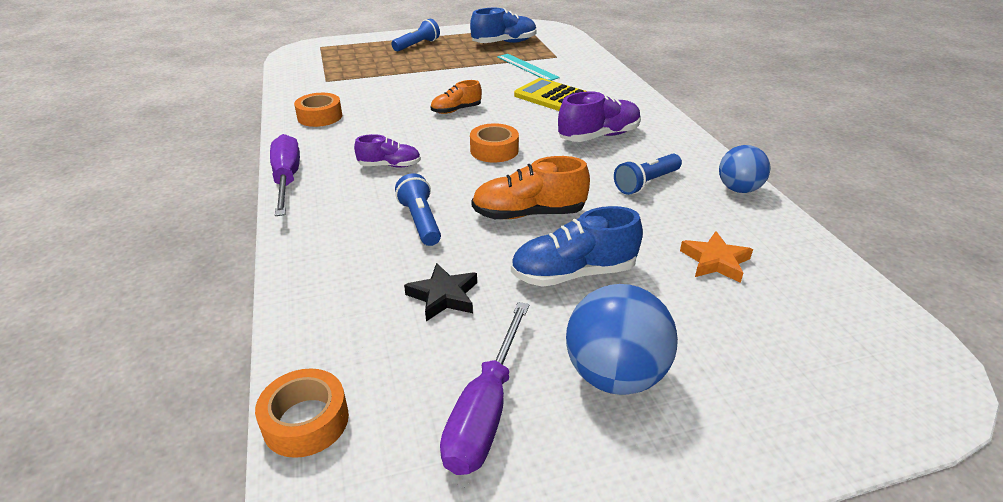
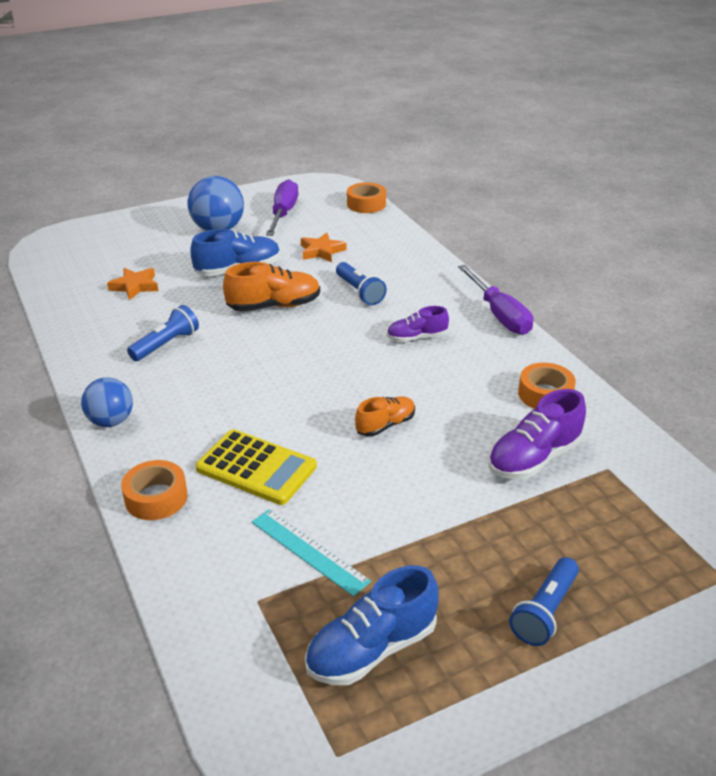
camera: 170 degrees right, 0 degrees up
black star [404,263,477,321] -> orange star [301,232,347,263]
orange tape [470,123,519,162] -> orange tape moved to [121,460,188,520]
purple shoe [558,91,641,142] -> purple shoe moved to [488,389,586,480]
blue ball [719,145,770,193] -> blue ball moved to [81,377,133,427]

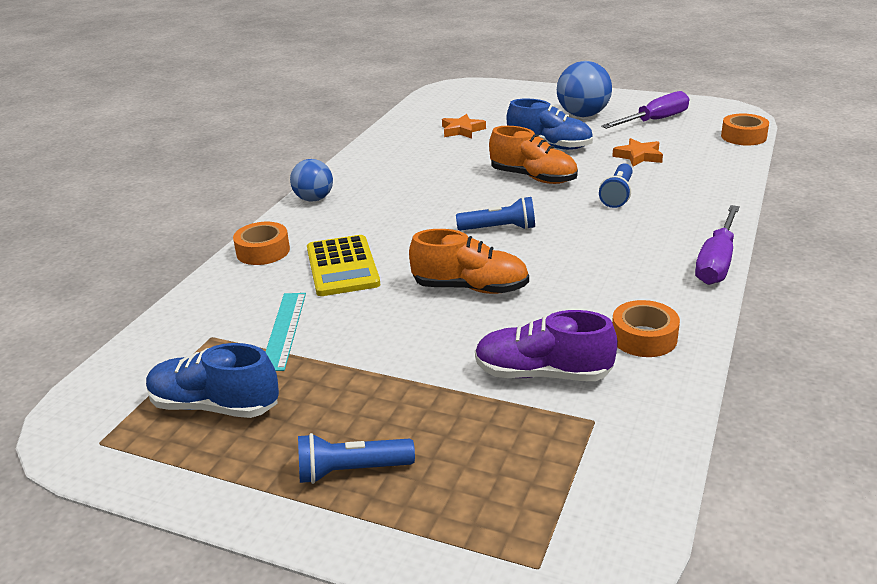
camera: 50 degrees right, 5 degrees down
blue flashlight [127,305,199,361] -> blue flashlight moved to [456,197,535,231]
orange shoe [355,396,415,437] -> orange shoe [409,229,529,294], size x1.61
purple shoe [387,306,449,342] -> none

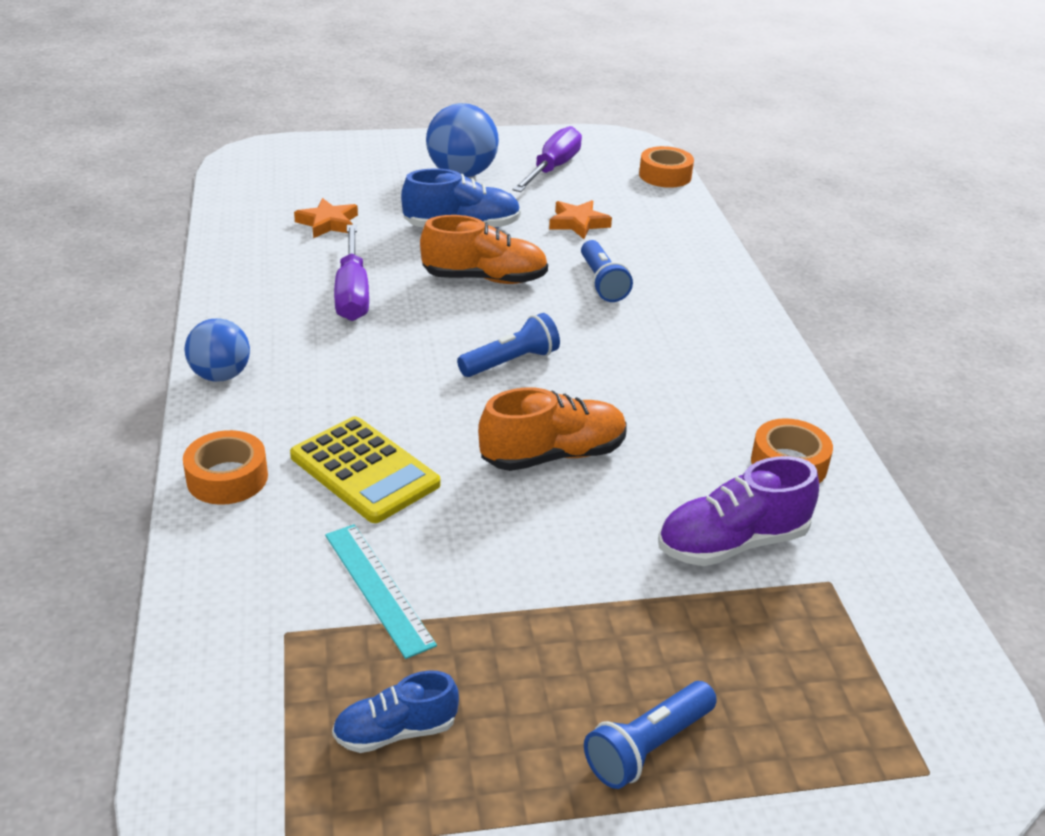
camera: 35 degrees left, 5 degrees up
blue shoe [146,343,279,418] -> blue shoe [332,670,459,753], size x0.62
purple screwdriver [695,205,740,285] -> purple screwdriver moved to [334,225,369,321]

